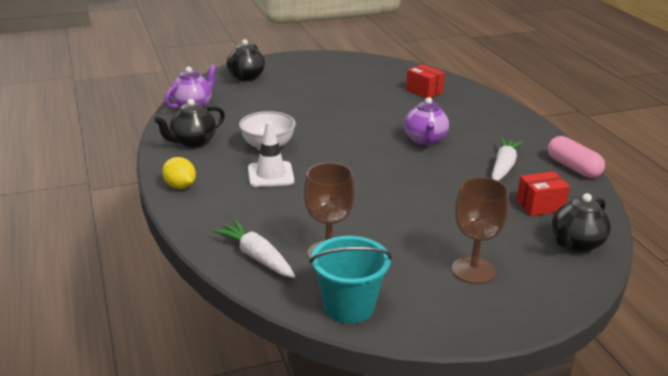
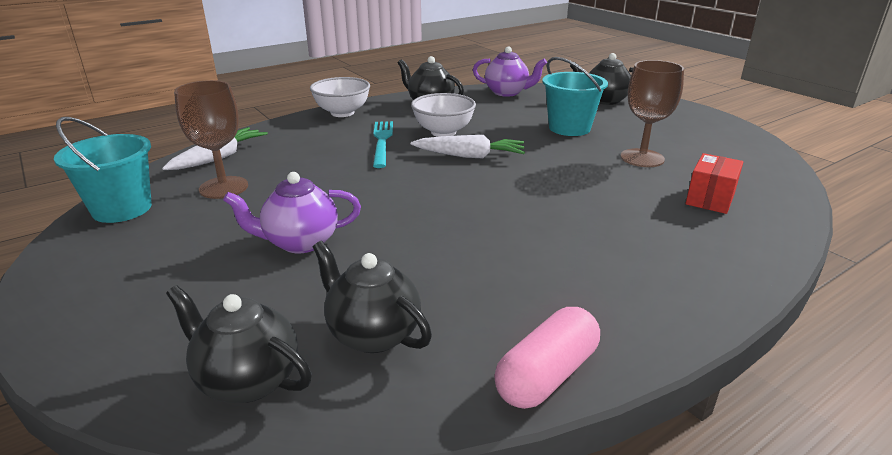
camera: 75 degrees right, 0 degrees up
yellow lemon [162,157,196,189] -> white bowl [310,77,370,117]
white traffic cone [248,121,294,187] -> turquoise fork [373,121,393,168]
purple teapot [404,97,449,146] -> purple teapot moved to [223,172,361,254]
brown goblet [452,177,509,284] -> brown goblet moved to [620,60,684,167]
white carrot [492,137,523,181] -> white carrot moved to [411,135,525,158]
red box [516,171,570,216] -> black teapot [313,241,432,353]
none -> turquoise bucket [542,57,608,136]

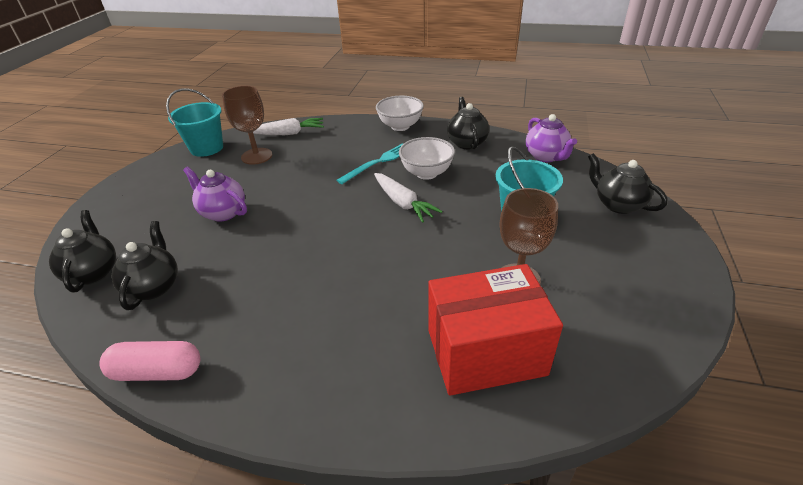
camera: 50 degrees right, 10 degrees up
red box [686,153,744,214] -> red box [429,264,563,396], size x1.96

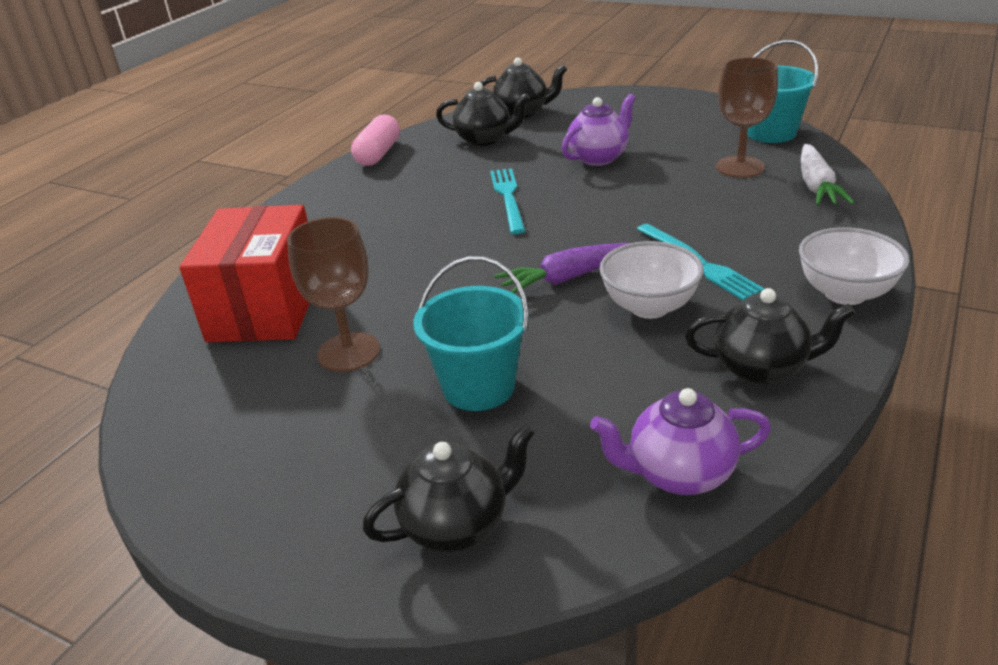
camera: 105 degrees right, 5 degrees down
white carrot [374,173,443,223] -> purple carrot [494,243,630,294]
none -> turquoise fork [490,168,525,234]

